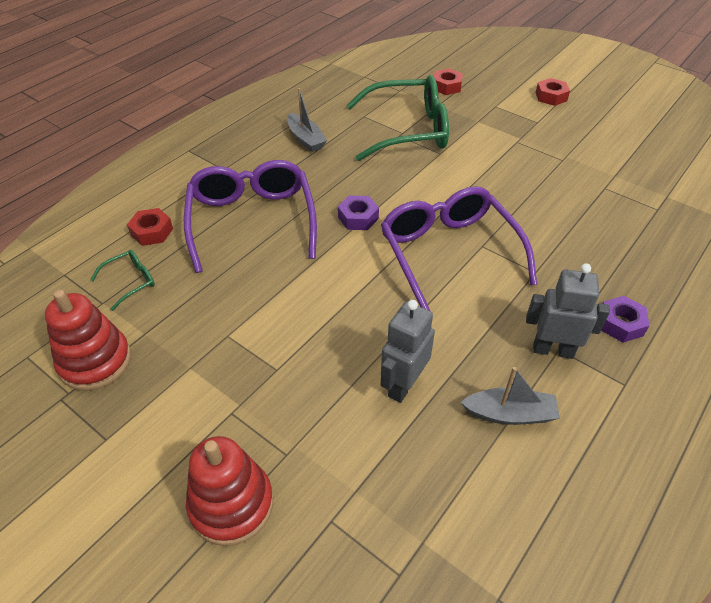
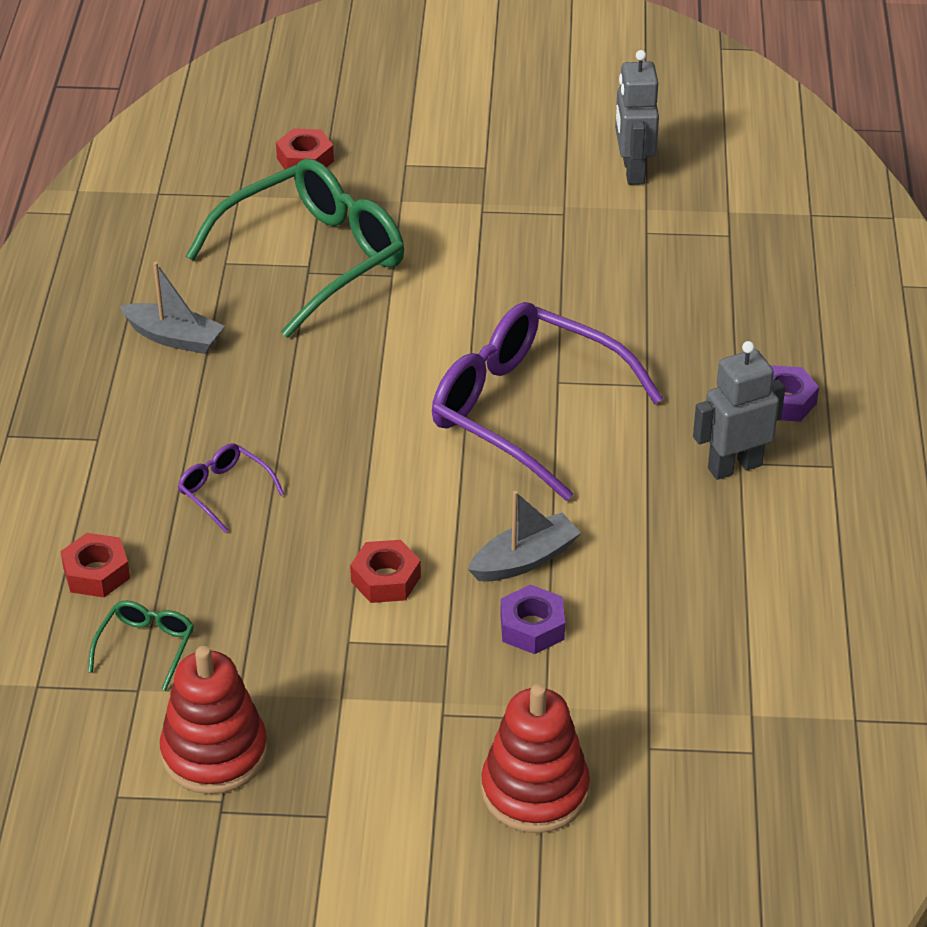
camera: 35 degrees left, 5 degrees down
purple glasses [184,160,317,273] -> purple glasses [178,443,284,533], size x0.42
purple nut [338,195,379,230] -> purple nut moved to [500,584,565,654]
grey robot [381,300,435,403] -> grey robot moved to [615,50,659,185]
grey boat [461,367,560,425] -> grey boat moved to [468,491,581,582]
red nut [535,78,570,106] -> red nut moved to [350,540,421,603]

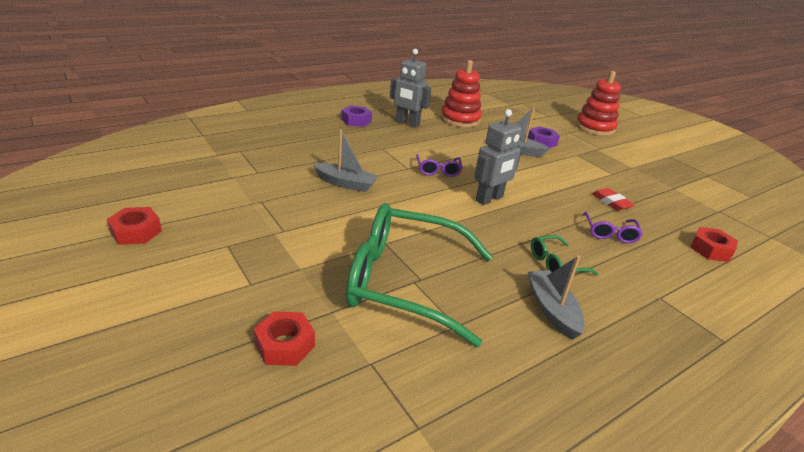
camera: 130 degrees left, 10 degrees down
green glasses [88,600,194,691] -> green glasses moved to [531,235,598,275]
red stacking toy [160,646,268,794] -> red stacking toy moved to [441,60,482,127]
red nut [350,540,421,603] -> red nut moved to [107,207,162,245]
purple glasses [432,302,663,501] -> purple glasses [416,154,463,177], size x0.42
grey robot [615,50,659,185] -> grey robot moved to [474,109,522,205]
none -> grey boat [313,130,378,192]
none -> red eraser [592,188,635,211]

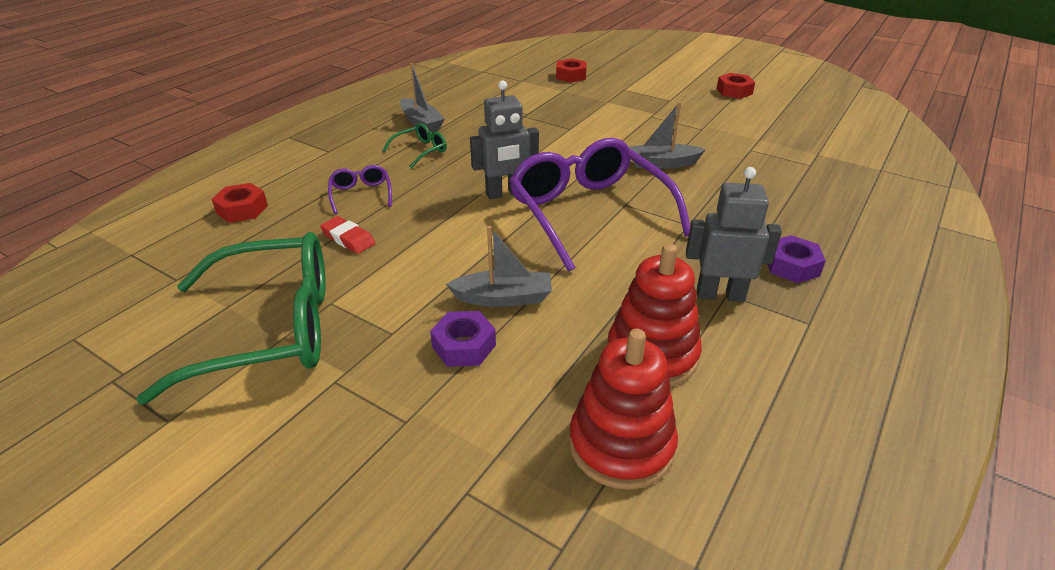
camera: 160 degrees right, 5 degrees up
green glasses [346,203,493,347] -> green glasses moved to [136,232,326,404]
purple glasses [416,154,463,177] -> purple glasses [509,138,690,272], size x2.36
grey robot [474,109,522,205] -> grey robot turned 135 degrees counterclockwise [470,80,539,200]
red stacking toy [575,71,621,136] -> red stacking toy moved to [569,329,678,490]

